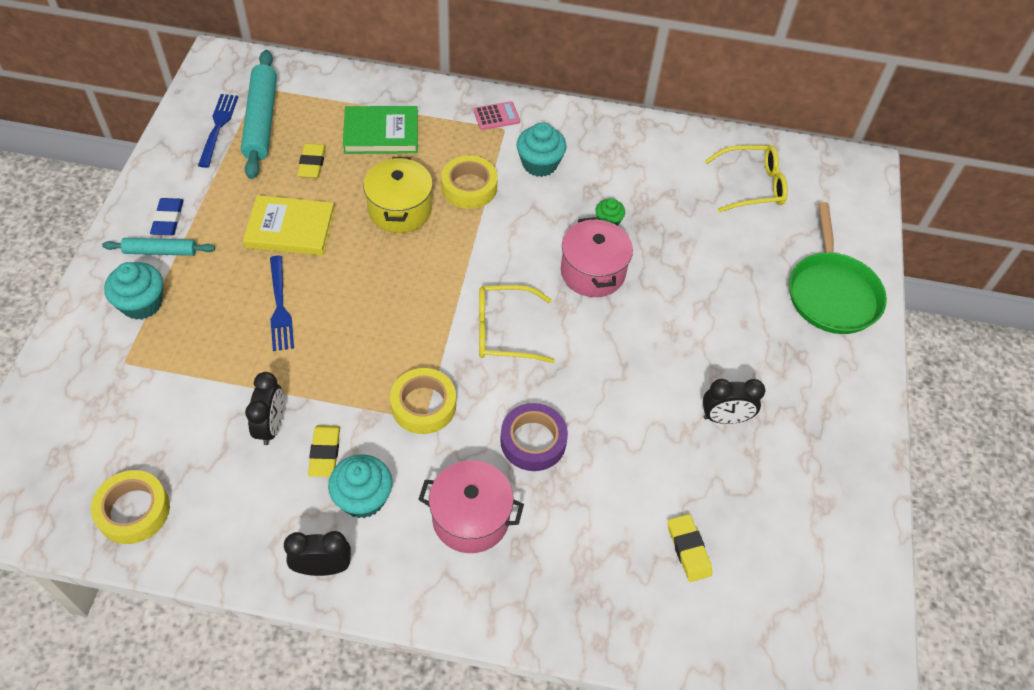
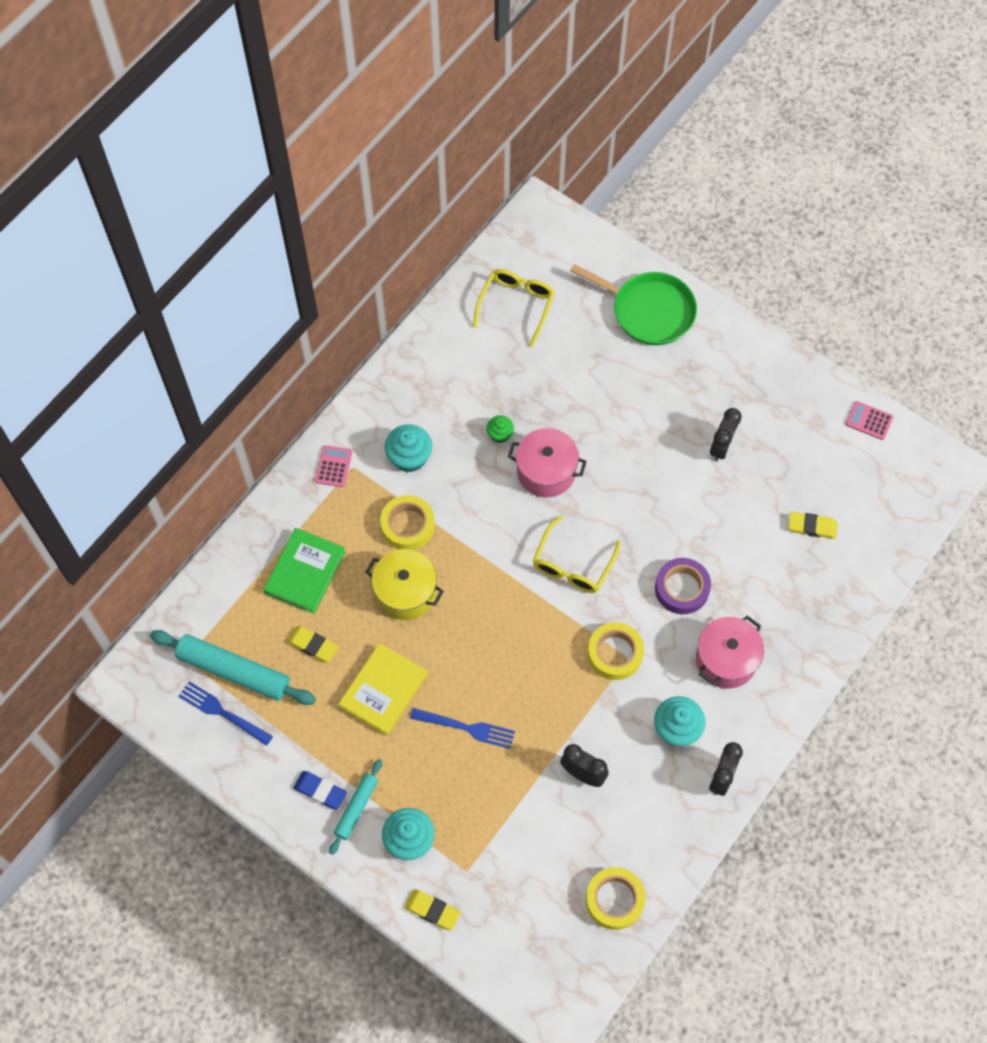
camera: 60 degrees left, 10 degrees up
yellow eraser [308,425,340,477] -> yellow eraser moved to [405,889,461,931]
none -> pink calculator [846,401,893,440]

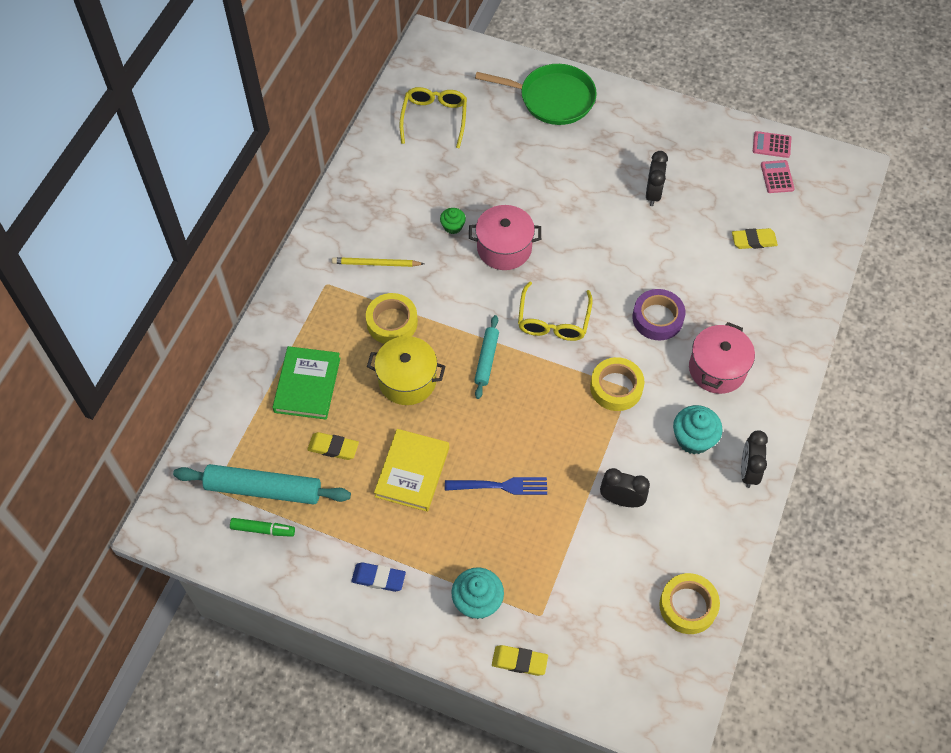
camera: 15 degrees left, 5 degrees down
blue fork [179,681,273,746] -> green marker [230,518,295,537]
pink calculator [315,445,352,487] -> pink calculator moved to [761,160,795,193]
turquoise rolling pin [329,759,382,855] -> turquoise rolling pin moved to [474,315,499,399]
turquoise cupcake [384,424,432,472] -> yellow pencil [332,257,424,267]

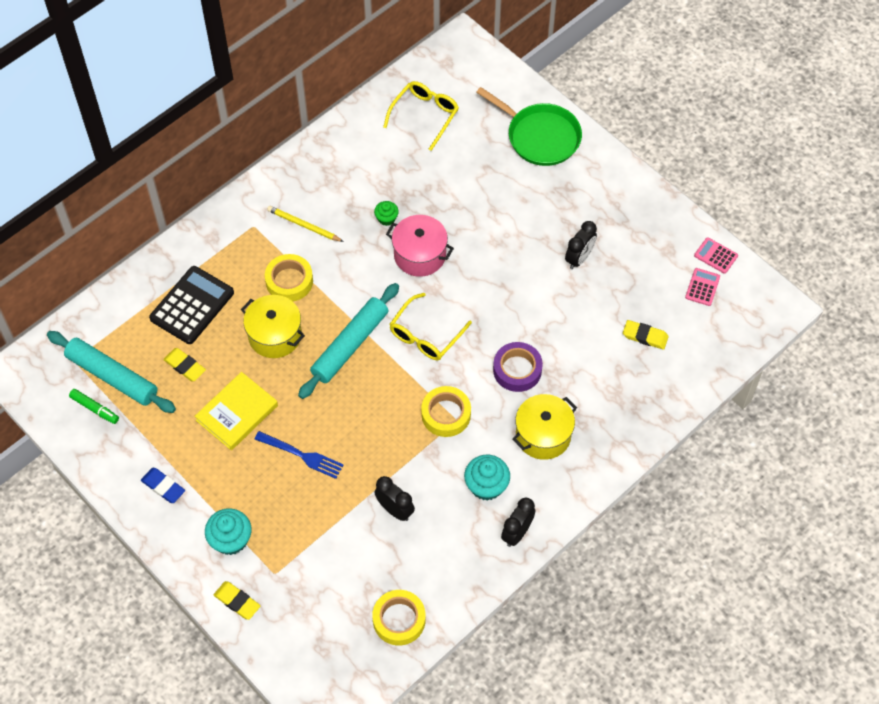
camera: 25 degrees right, 0 degrees up
green book [272,346,340,420] -> black calculator [149,266,234,344]
turquoise rolling pin [474,315,499,399] -> turquoise rolling pin [298,283,399,399], size x1.77
pink pot [689,322,755,394] -> yellow pot [513,394,577,460]

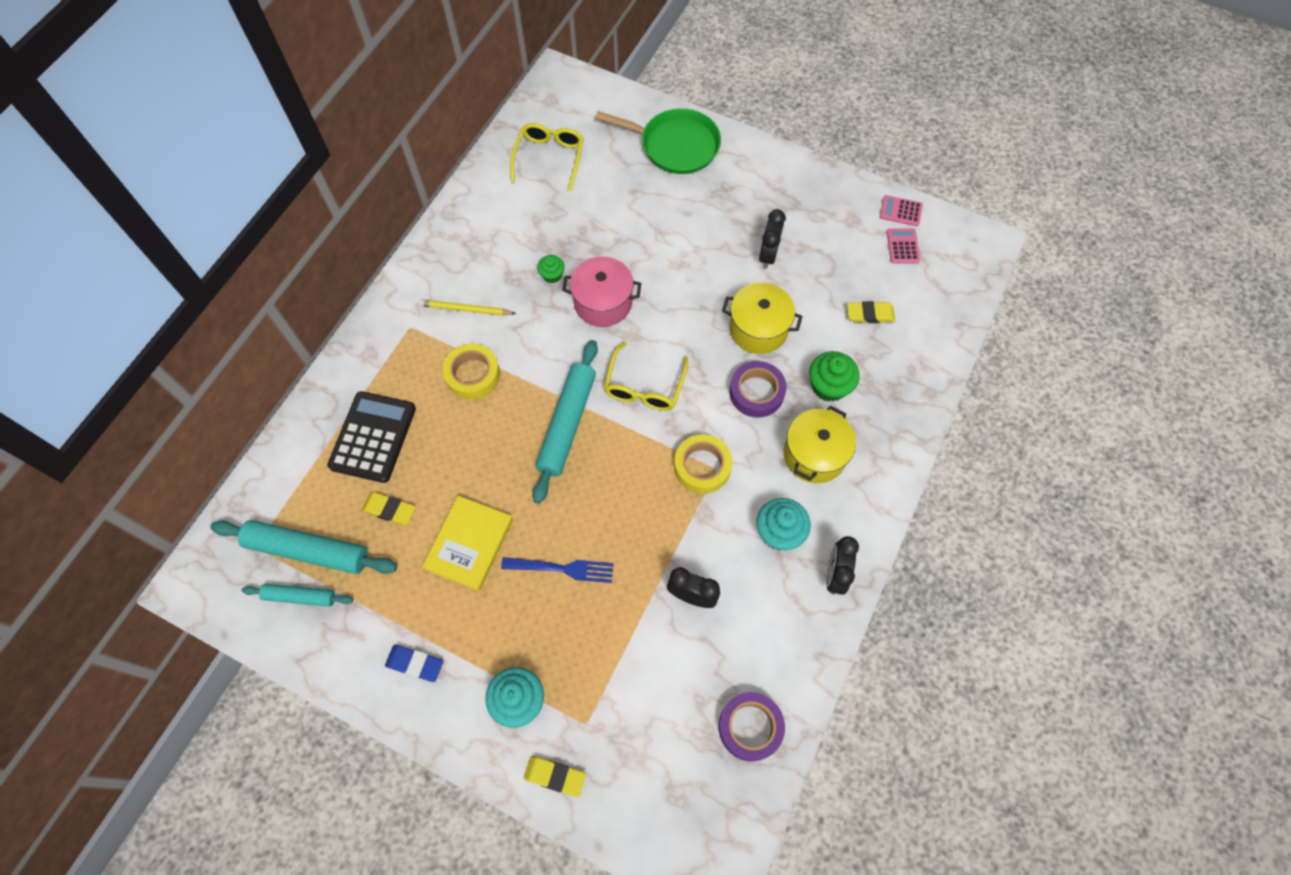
camera: 20 degrees left, 5 degrees up
green marker [69,389,119,424] -> turquoise rolling pin [242,584,353,607]
yellow pot [241,295,305,358] -> yellow pot moved to [722,283,803,354]
yellow tape [372,590,426,645] -> purple tape [719,692,785,761]
none -> green cupcake [809,351,860,402]

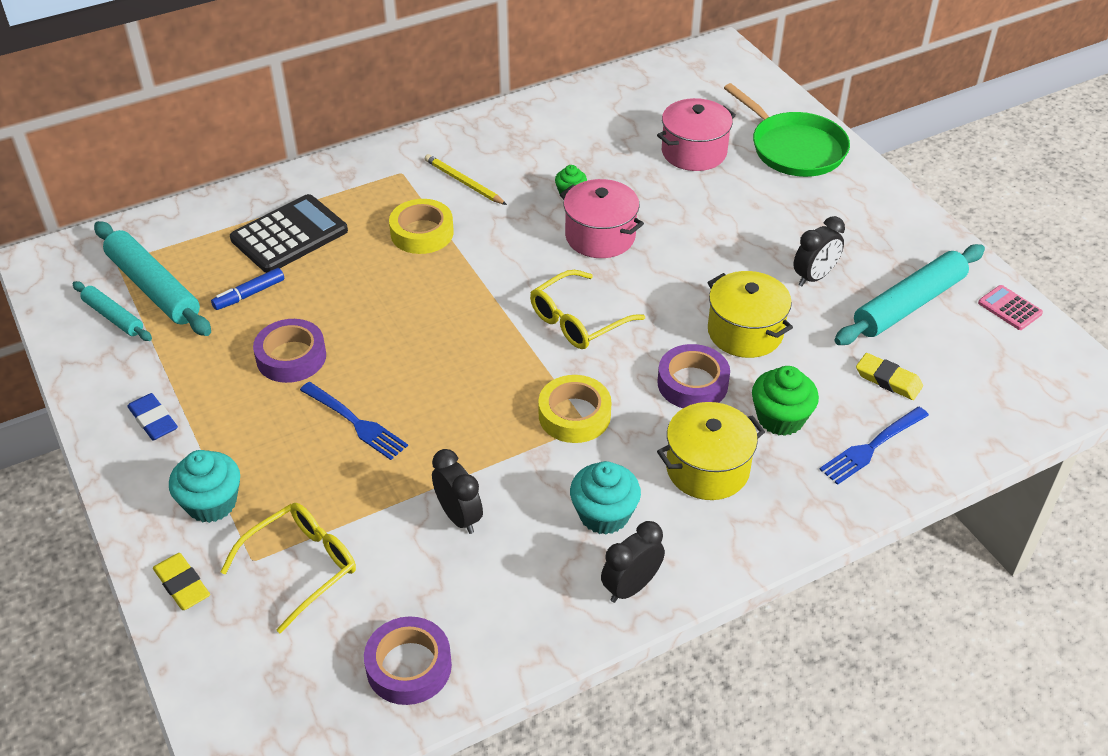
camera: 35 degrees right, 20 degrees down
yellow eraser [361,492,416,525] -> blue marker [211,268,284,310]
yellow book [422,496,513,591] -> purple tape [253,319,326,383]
yellow glasses [510,123,584,192] -> yellow glasses moved to [220,503,356,634]
turquoise rolling pin [532,340,598,504] -> turquoise rolling pin moved to [835,244,985,345]
pink calculator [887,229,920,264] -> none
none -> pink pot [657,98,736,171]
none -> blue fork [819,407,929,485]

